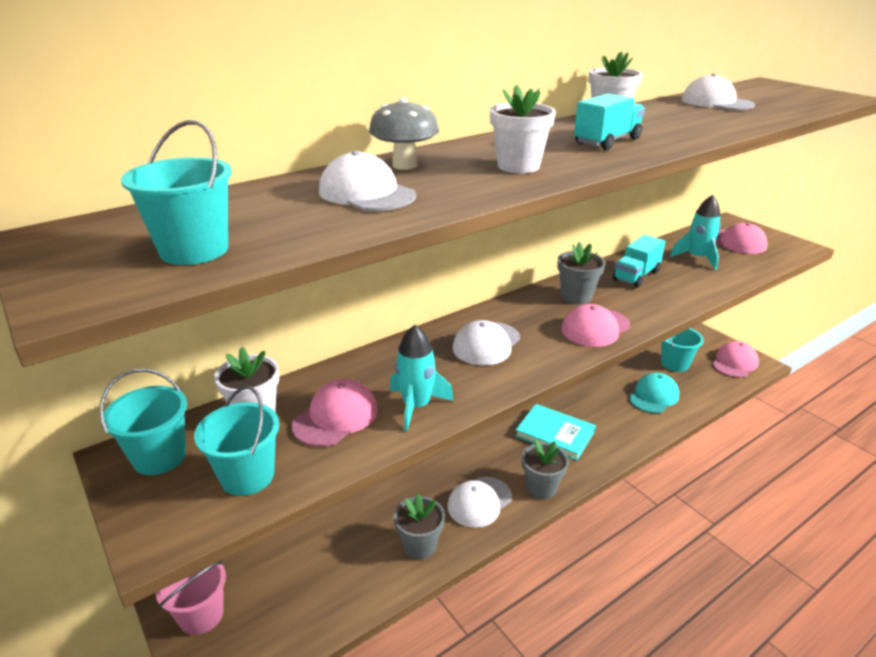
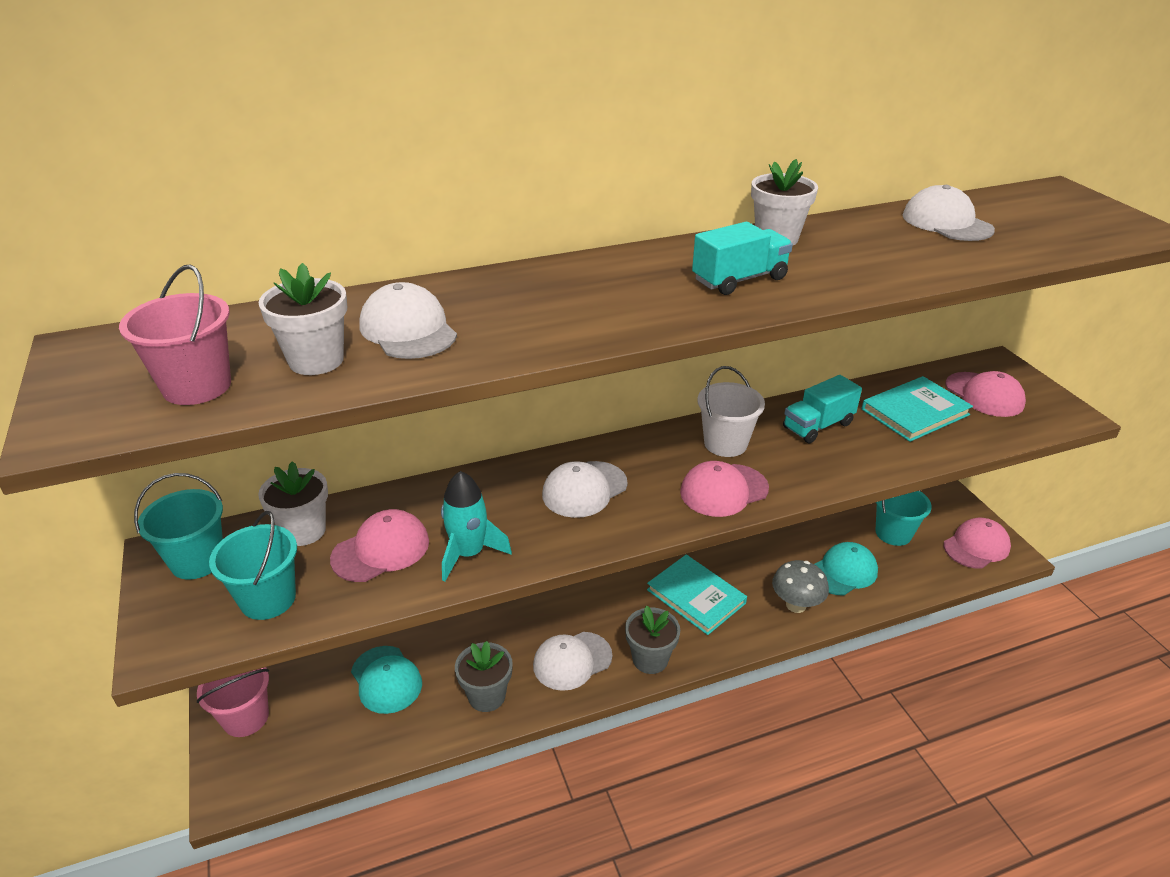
camera: 15 degrees right, 5 degrees up
turquoise bucket [121,120,232,265] -> pink bucket [119,265,231,405]
grey mushroom [369,98,439,170] -> grey mushroom moved to [772,560,829,613]
white flower pot [490,85,556,173] -> white flower pot moved to [259,263,347,375]
grey flower pot [557,242,605,304] -> white bucket [697,366,765,457]
turquoise rocket [670,195,721,270] -> turquoise book [862,376,973,442]
none -> turquoise cap [351,646,422,714]

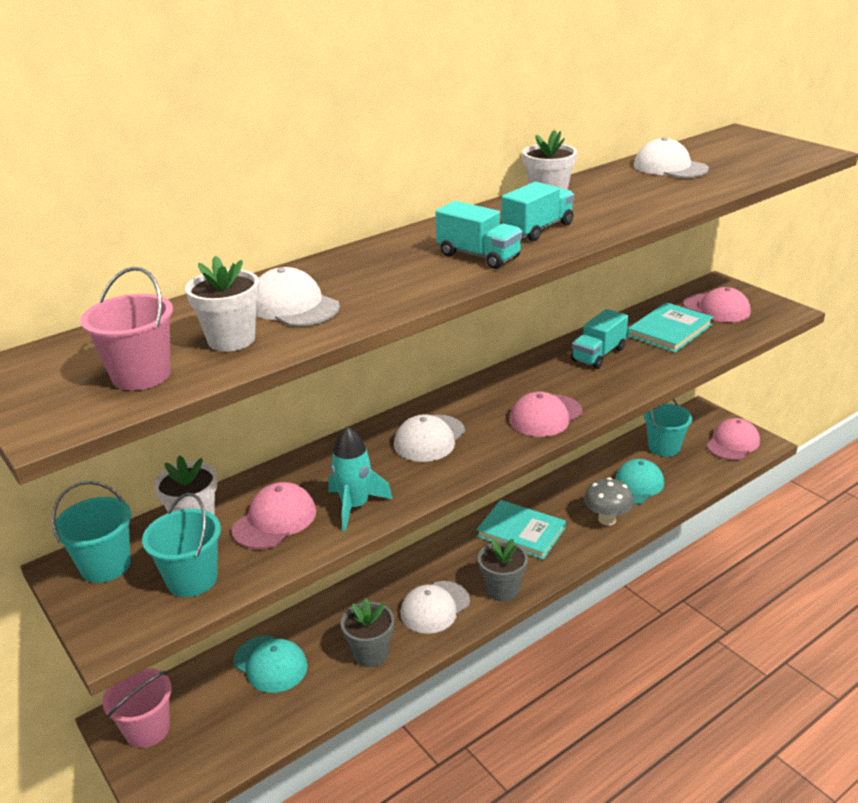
camera: 15 degrees left, 5 degrees down
white bucket [697,366,765,457] -> none
none -> turquoise truck [436,201,523,269]

